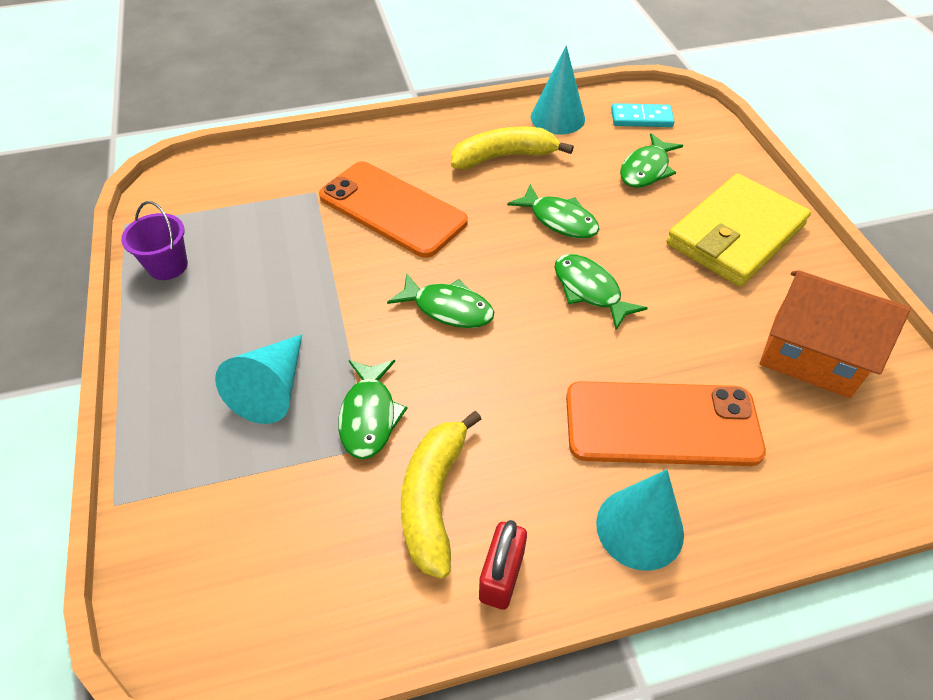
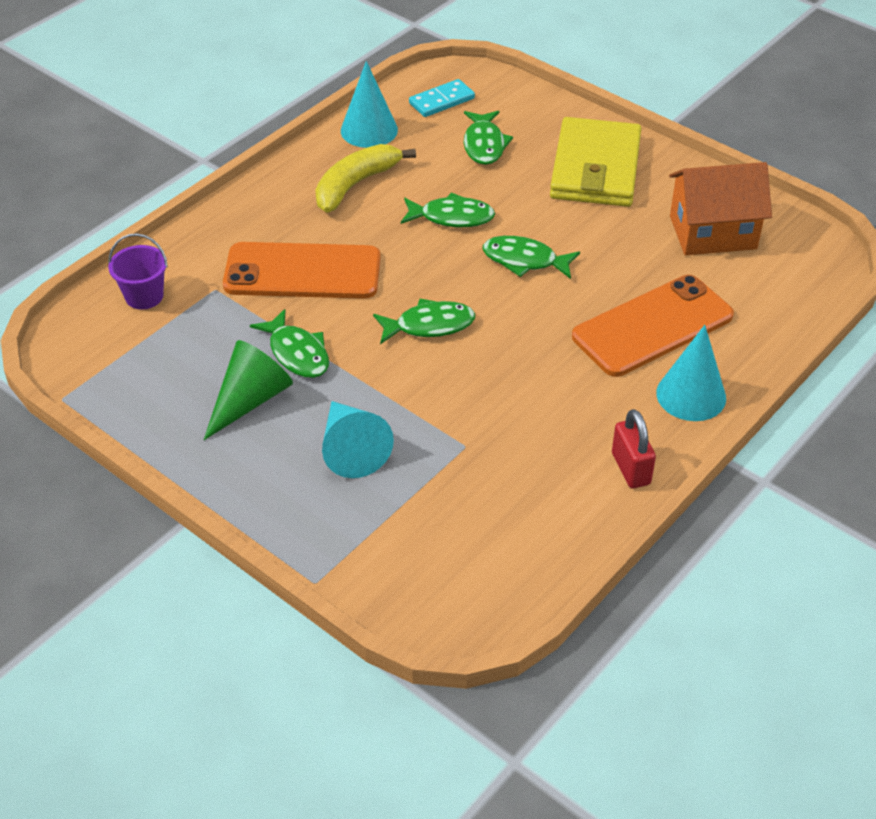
camera: 35 degrees left, 5 degrees down
purple bucket [121,201,188,280] -> purple bucket moved to [108,233,168,310]
green fish [338,360,408,459] -> green fish moved to [250,309,329,378]
yellow banana [401,411,481,579] -> none
none -> green cone [204,340,293,440]

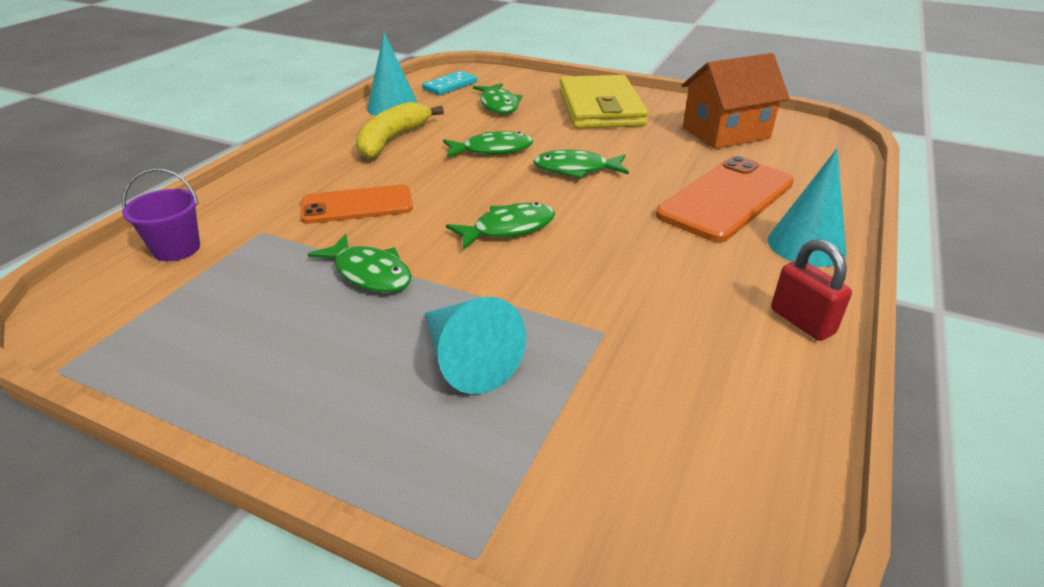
camera: 15 degrees left, 10 degrees down
green cone [204,340,293,440] -> none
orange phone [223,242,381,299] -> orange phone [300,184,413,224], size x0.66

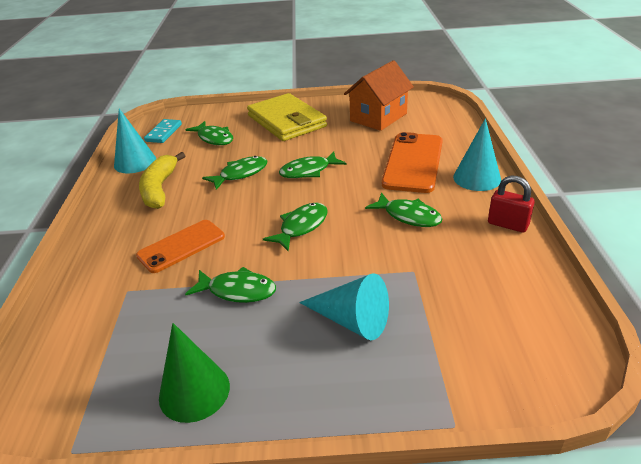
camera: 25 degrees left, 0 degrees up
purple bucket [122,168,200,261] -> none
none -> green cone [159,323,230,423]
none -> green fish [365,192,442,227]

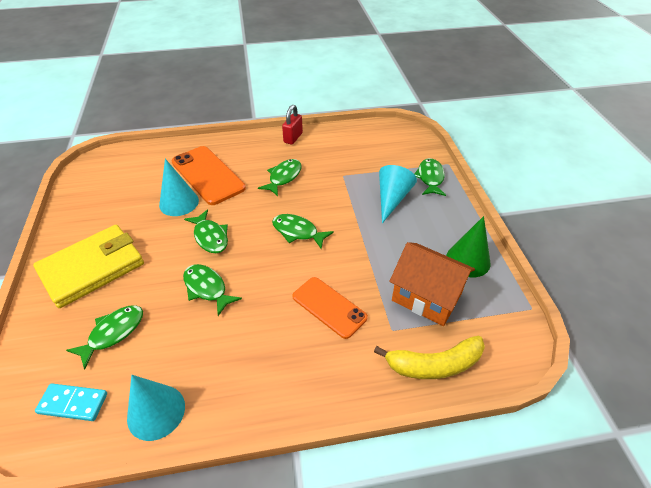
camera: 100 degrees left, 10 degrees up
yellow banana [139,152,185,209] -> yellow banana moved to [374,336,485,379]
green fish [185,267,276,303] -> green fish moved to [414,158,446,196]
orange house [344,60,414,131] -> orange house moved to [389,242,475,326]
orange phone [382,132,443,193] -> orange phone turned 45 degrees clockwise [172,146,246,205]
turquoise cone [453,118,501,191] -> turquoise cone moved to [159,159,199,216]

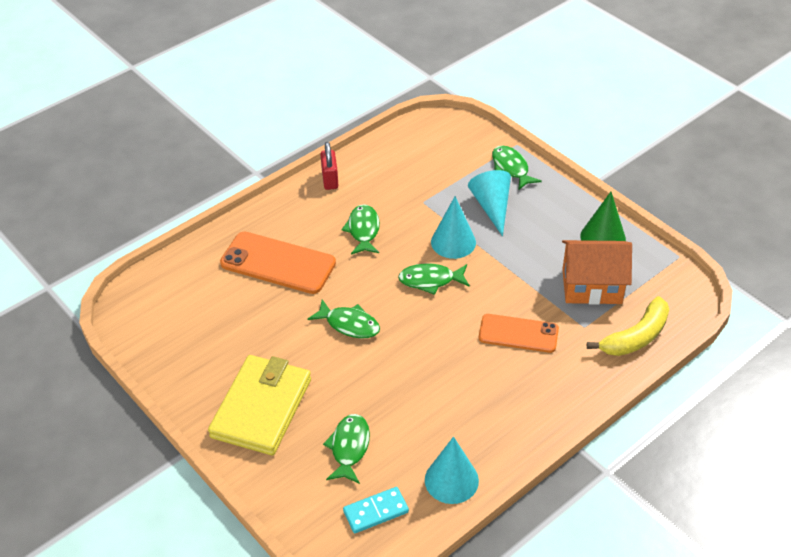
camera: 30 degrees left, 0 degrees up
turquoise cone [159,159,199,216] -> turquoise cone moved to [431,196,476,259]
green fish [183,264,242,316] -> none

